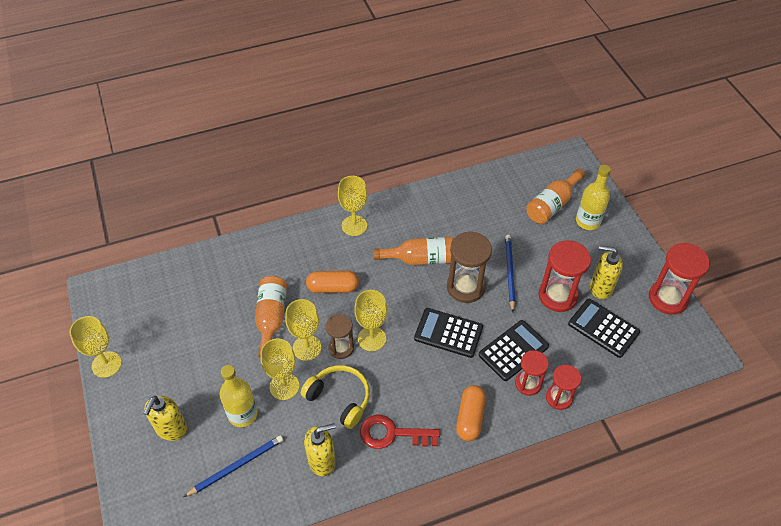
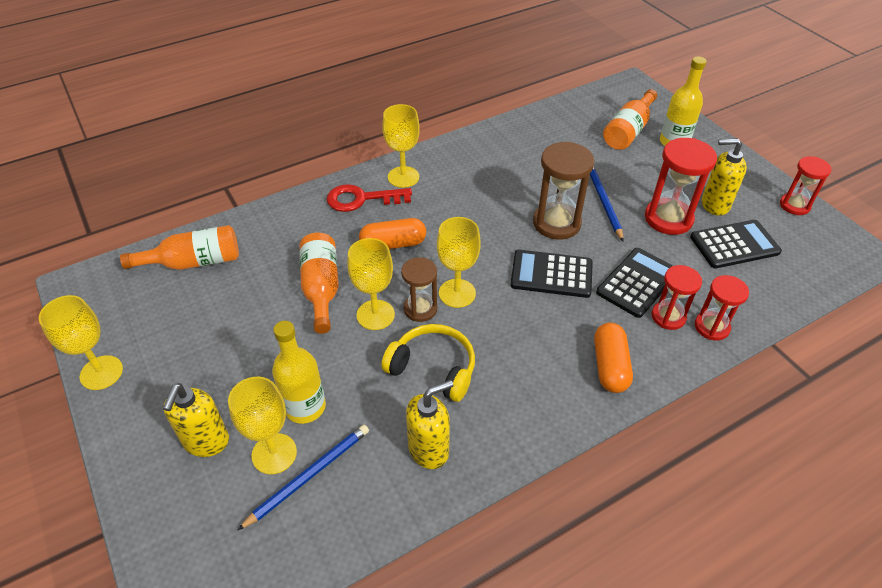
camera: 10 degrees left, 5 degrees down
yellow goblet [260,338,299,400] -> yellow goblet moved to [228,377,297,474]
red key [360,415,440,449] -> red key moved to [327,184,412,212]
orange bottle [373,237,454,265] -> orange bottle moved to [120,225,239,270]
black calculator [568,299,640,358] -> black calculator turned 135 degrees clockwise [690,220,782,269]
red hourglass [649,243,710,315] -> red hourglass [780,156,831,215], size x0.63

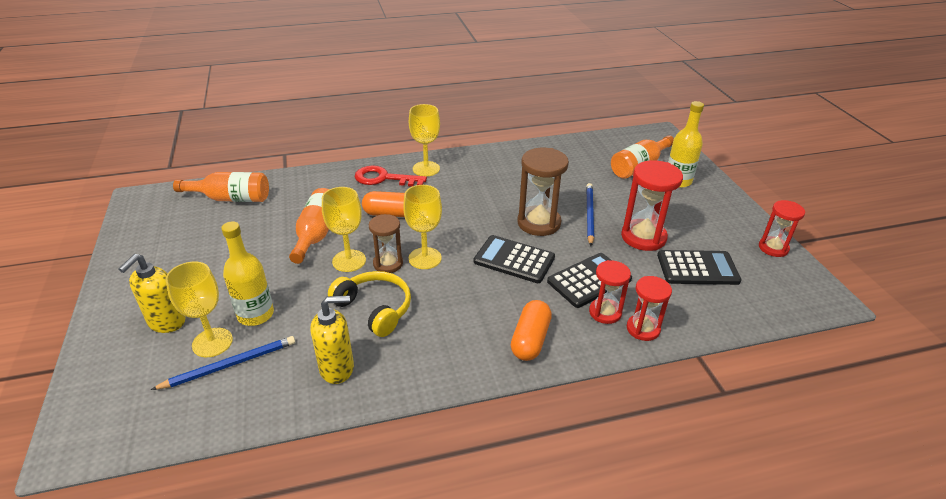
camera: 15 degrees right, 10 degrees down
yellow goblet [39,295,123,390] -> none
yellow soap dispenser [702,138,747,216] -> none

